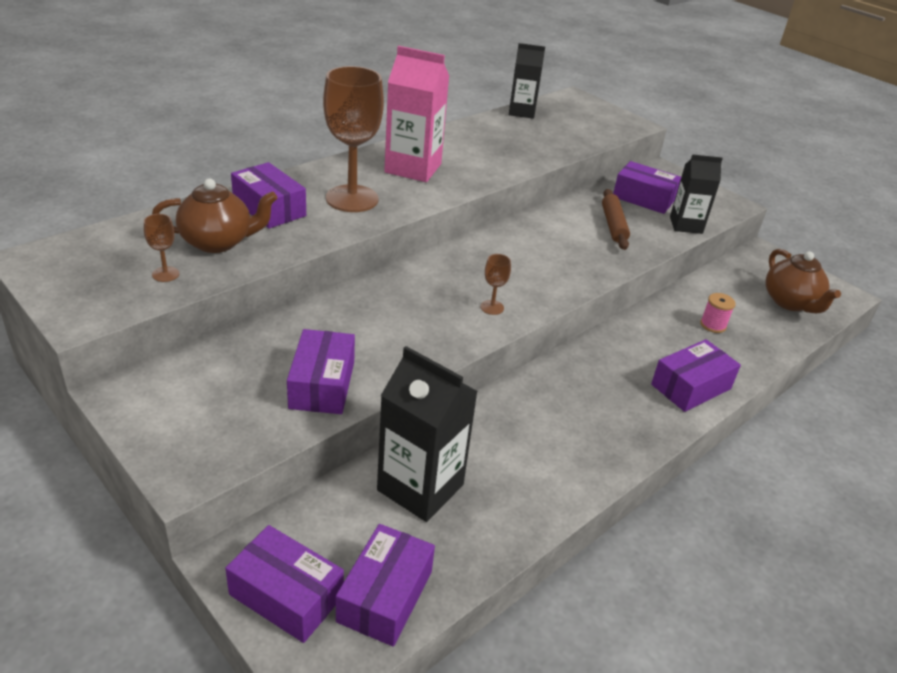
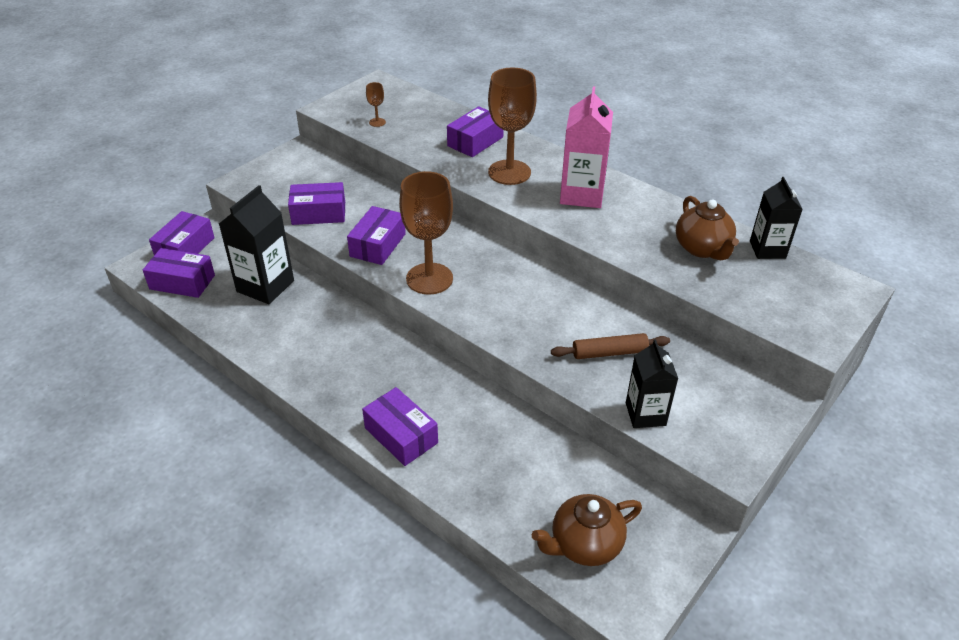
camera: 85 degrees right, 5 degrees up
brown teapot [152,178,278,253] -> brown teapot moved to [676,196,739,260]
brown goblet [480,254,511,315] -> brown goblet [399,171,453,294], size x2.39
purple box [613,161,681,214] -> purple box moved to [347,206,406,265]
pink spool [700,293,736,333] -> none

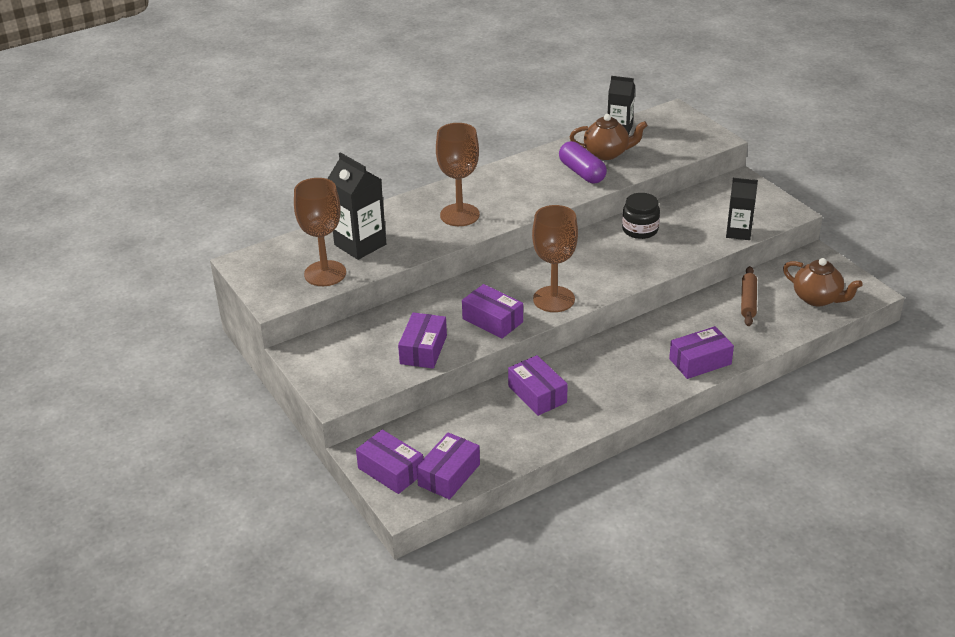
camera: 70 degrees left, 5 degrees down
black carton [219,185,294,304] -> black carton moved to [327,152,386,260]
brown goblet [366,82,386,127] -> brown goblet [294,178,346,286], size x2.39
purple box [447,106,504,157] -> purple box moved to [508,355,568,416]
brown teapot [532,494,642,566] -> brown teapot turned 45 degrees counterclockwise [783,258,863,306]
brown rolling pin [551,333,670,359] -> brown rolling pin moved to [741,266,757,326]
pink carton [560,86,613,208] -> none
none -> purple capsule [559,141,607,183]
none -> black jar [622,193,660,239]

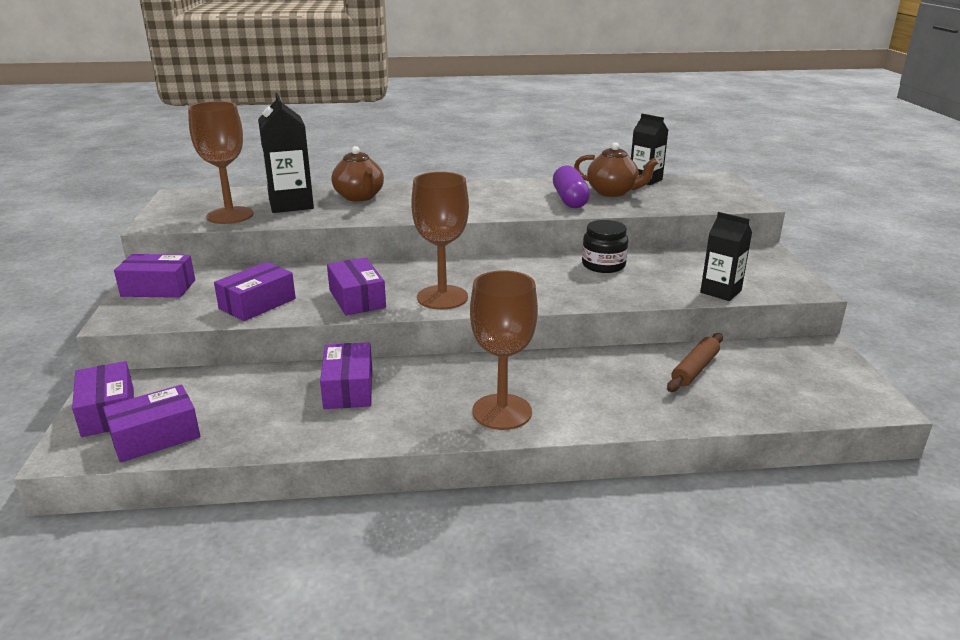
camera: 25 degrees right, 10 degrees down
brown goblet [436,123,480,226] -> brown goblet moved to [470,270,538,430]
purple box [669,326,734,379] -> purple box moved to [114,254,195,298]
brown teapot [783,258,863,306] -> brown teapot moved to [331,146,384,202]

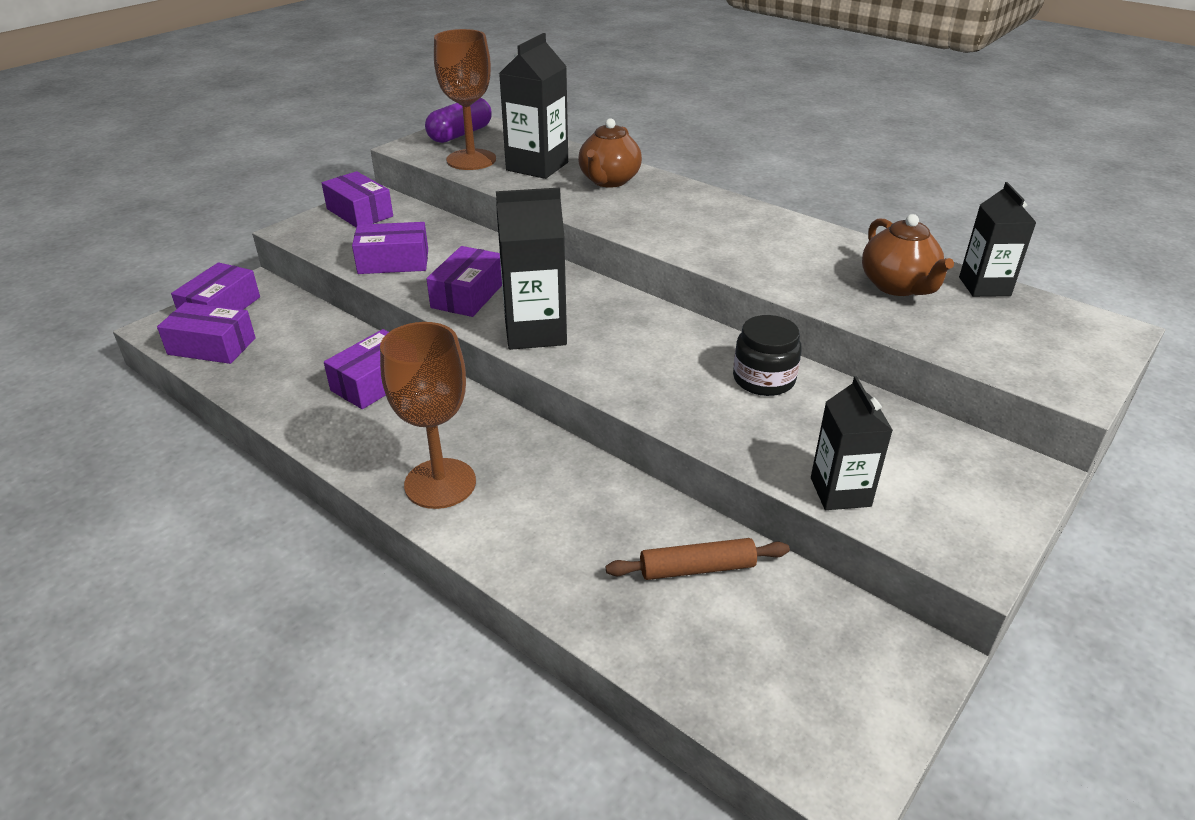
camera: 45 degrees right, 10 degrees up
brown goblet [411,172,469,310] -> black carton [496,187,567,350]
purple capsule [553,165,590,208] -> purple capsule moved to [425,98,492,143]

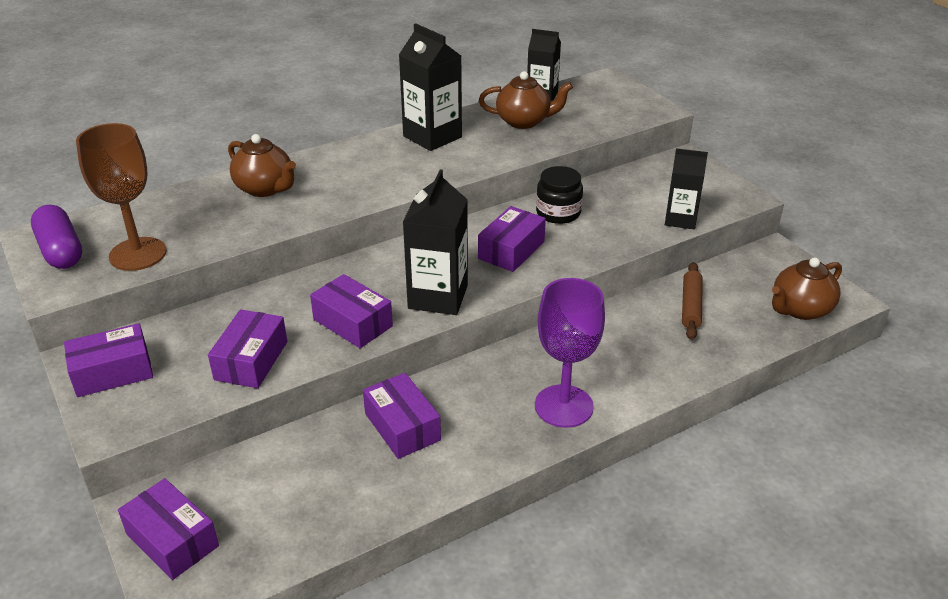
camera: 70 degrees left, 0 degrees up
purple box [157,302,256,364] -> purple box moved to [478,206,546,272]
brown goblet [380,322,476,509] -> purple goblet [535,278,605,428]
black carton [499,33,568,179] -> black carton moved to [399,23,462,151]
none -> brown teapot [772,257,842,320]

